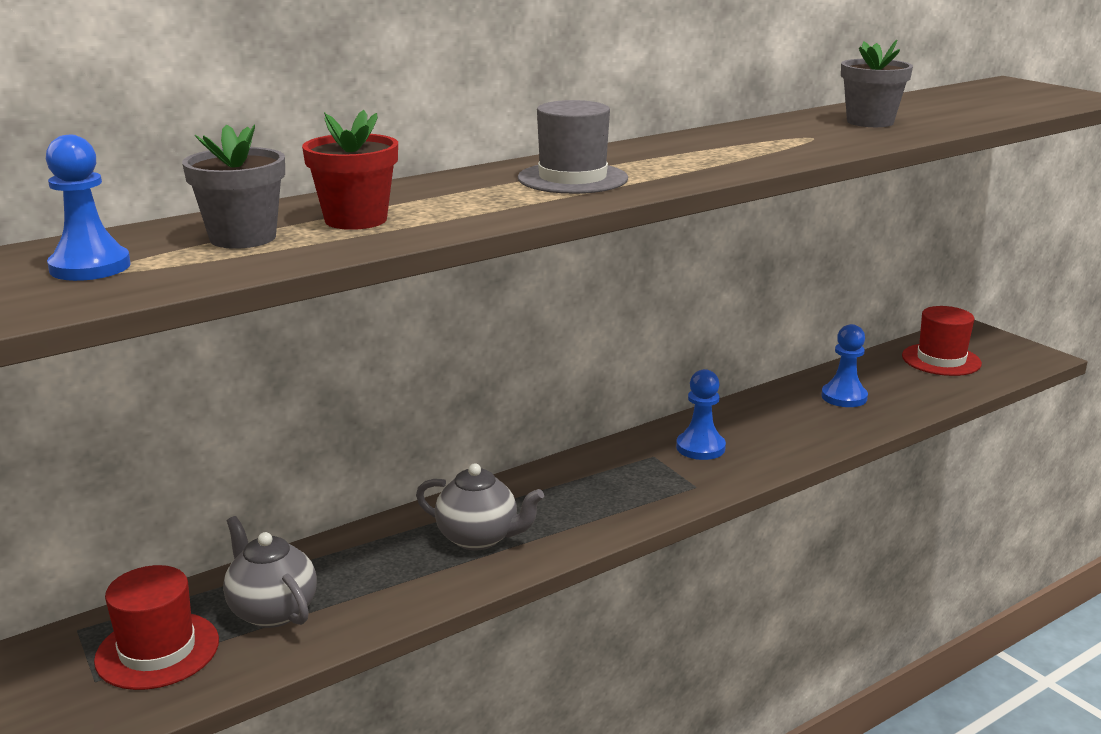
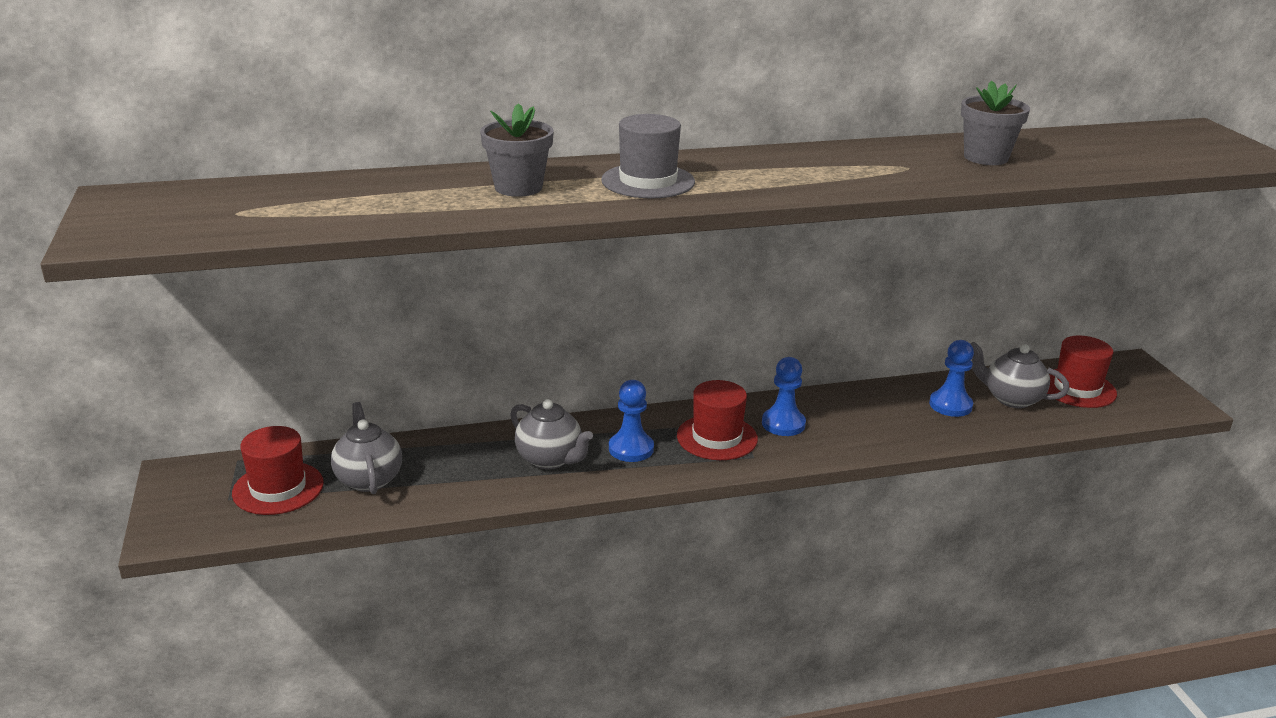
camera: 20 degrees right, 5 degrees up
blue pawn [46,135,131,281] -> blue pawn moved to [609,380,654,462]
grey flower pot [182,124,285,249] -> grey flower pot moved to [480,103,554,197]
red flower pot [302,110,398,230] -> none
none -> red hat [677,380,758,460]
none -> grey teapot [971,342,1069,408]

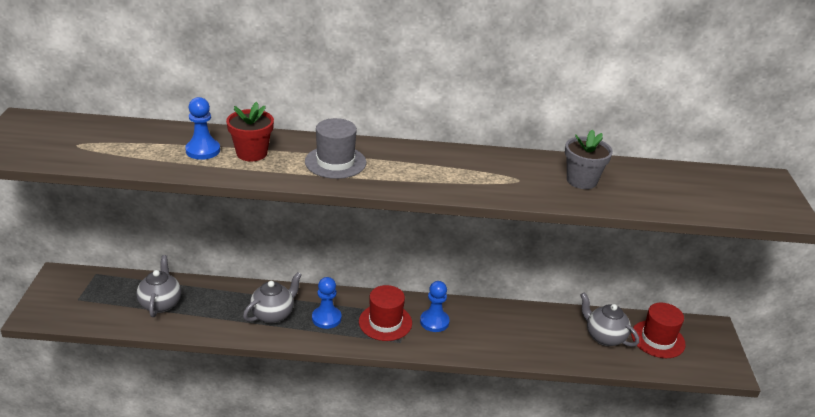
camera: 15 degrees right, 5 degrees up
red hat [232,426,324,515] -> none
grey flower pot [480,103,554,197] -> red flower pot [226,102,274,161]
grey teapot [510,399,593,469] -> grey teapot turned 105 degrees counterclockwise [243,272,302,324]
blue pawn [929,340,974,417] -> blue pawn moved to [185,97,220,160]

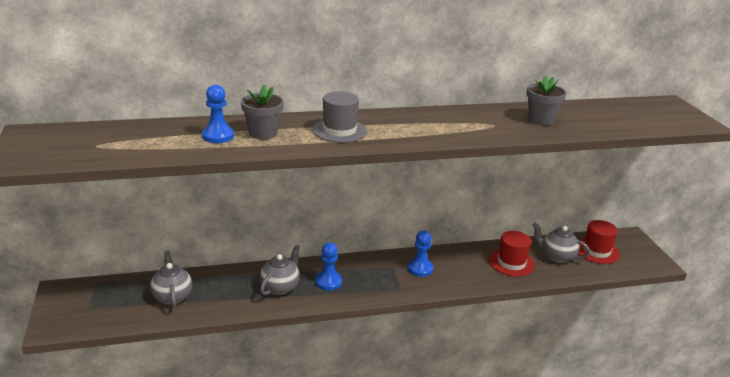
camera: 15 degrees left, 5 degrees down
red flower pot [226,102,274,161] -> grey flower pot [241,85,284,139]
red hat [359,285,412,341] -> red hat moved to [489,231,535,277]

